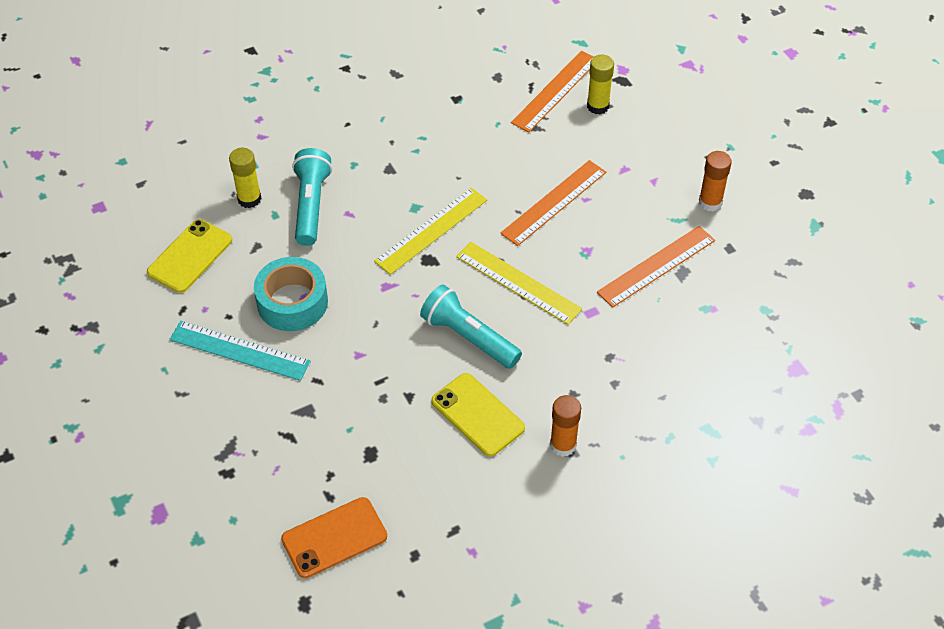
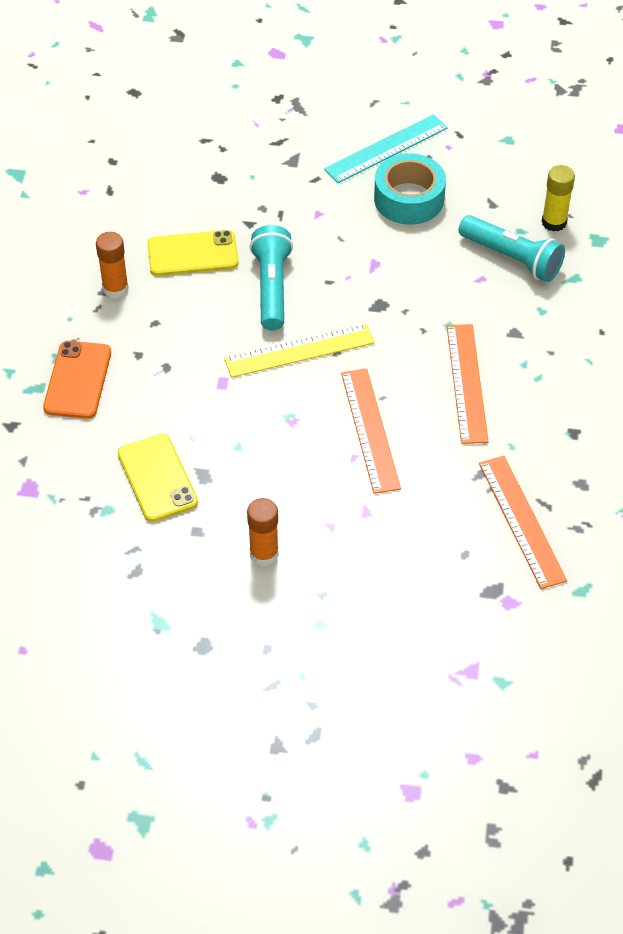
camera: 125 degrees right, 0 degrees up
yellow phone [147,219,232,293] -> yellow phone moved to [118,434,198,522]
orange phone [281,497,387,578] -> orange phone moved to [43,341,111,419]
yellow ruler [374,188,487,275] -> none
turquoise flashlight [420,284,522,369] -> turquoise flashlight turned 75 degrees counterclockwise [250,225,293,330]
yellow glue stick [587,55,614,114] -> none
orange ruler [597,226,715,308] -> orange ruler moved to [447,324,489,444]

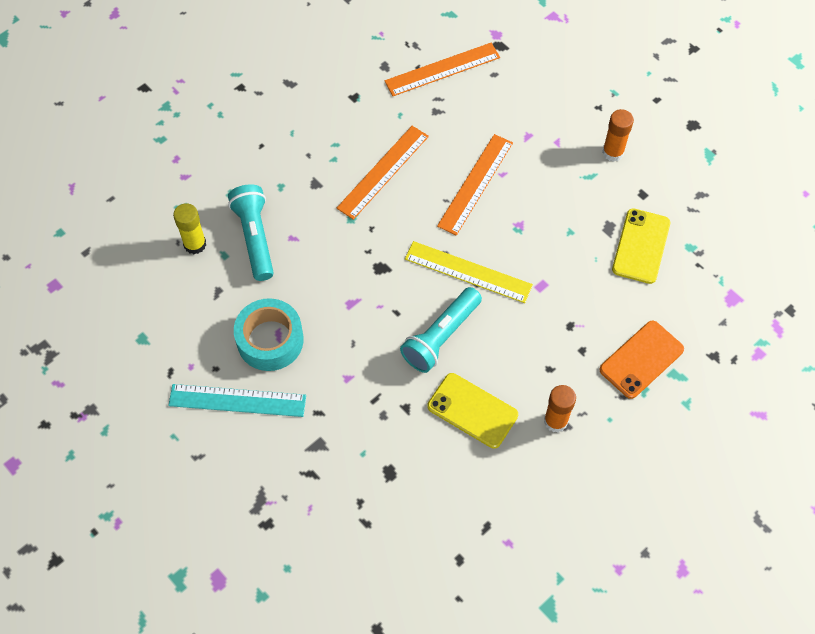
camera: 140 degrees left, 10 degrees up
orange ruler [479,456,567,589] -> orange ruler turned 45 degrees clockwise [385,43,500,96]

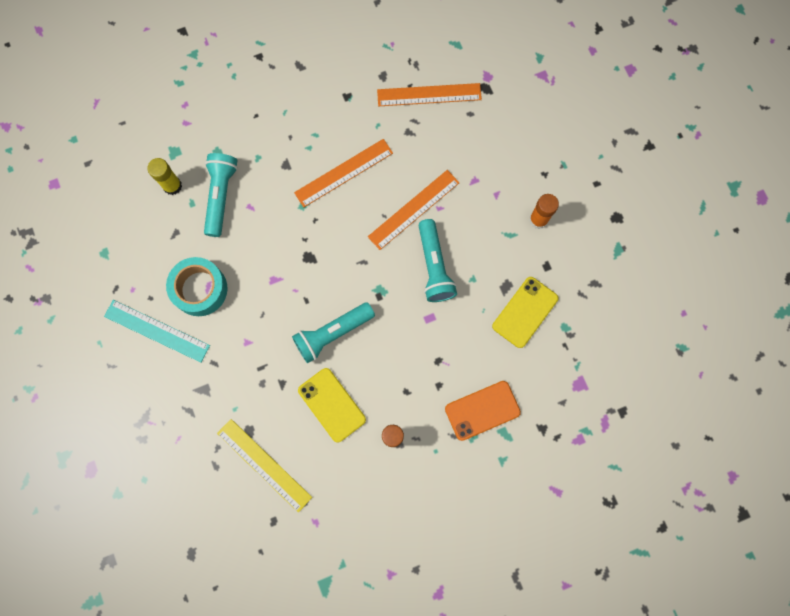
camera: 20 degrees right, 15 degrees up
yellow ruler [405,241,533,303] -> yellow ruler moved to [217,419,312,512]
none -> turquoise flashlight [418,219,457,302]

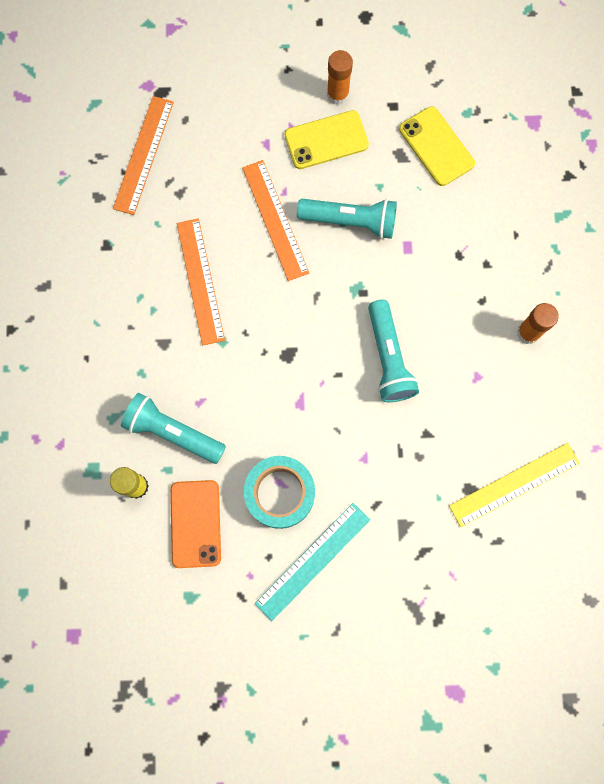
camera: 70 degrees left, 0 degrees up
yellow phone [298,368,366,442] -> yellow phone moved to [284,110,369,169]
orange phone [445,381,521,441] -> orange phone moved to [170,480,221,568]

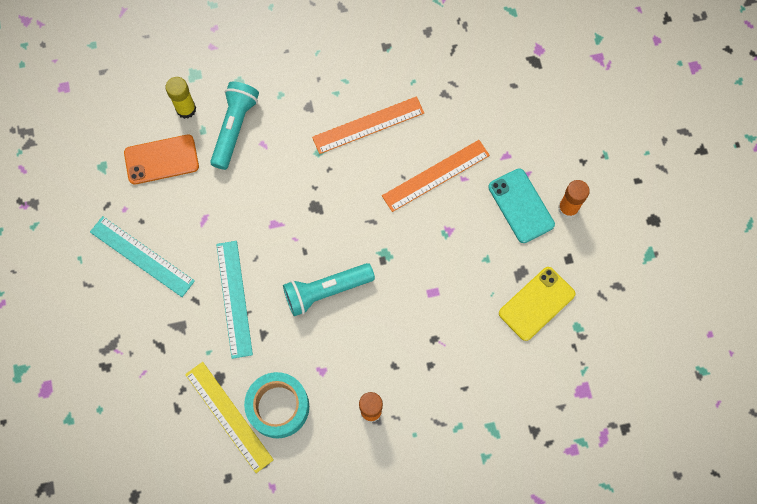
camera: 80 degrees right, 5 degrees down
orange ruler [113,96,174,215] -> none
turquoise tape [244,456,315,529] -> turquoise tape moved to [244,372,309,438]
yellow phone [284,110,369,169] -> turquoise phone [488,168,555,243]
turquoise flashlight [297,199,397,239] -> none
none -> turquoise ruler [216,241,253,359]

